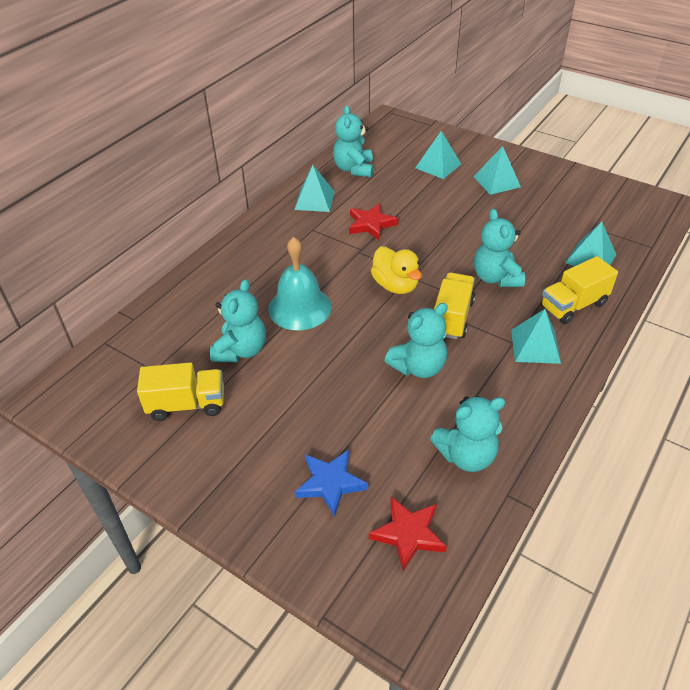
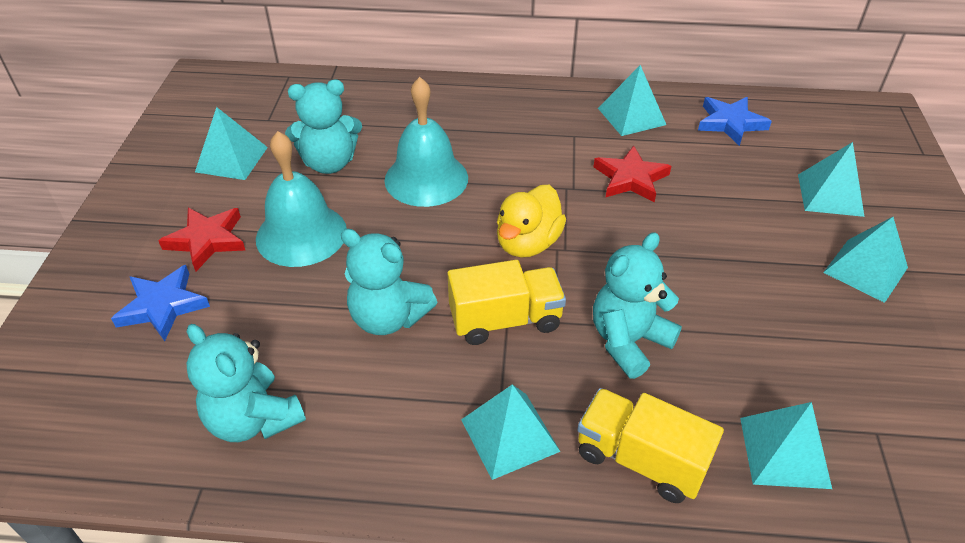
camera: 60 degrees right, 0 degrees up
yellow truck [137,362,224,421] -> turquoise pyramid [195,107,268,180]
turquoise teddy bear [333,105,373,177] -> blue star [698,97,772,146]
red star [369,497,447,571] -> red star moved to [158,208,245,271]
none -> turquoise bell [256,131,347,267]

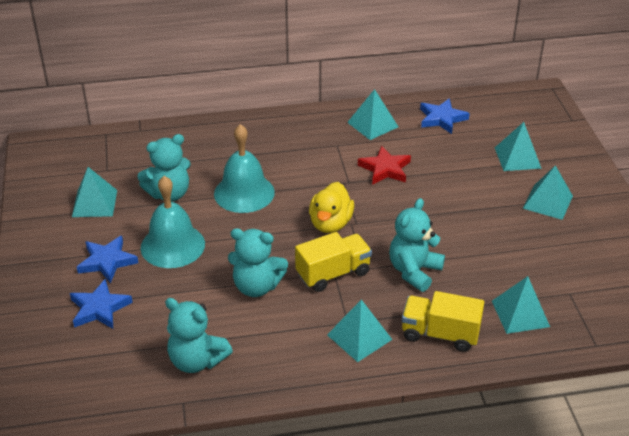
camera: 15 degrees left, 5 degrees down
red star [158,208,245,271] -> blue star [77,236,138,283]

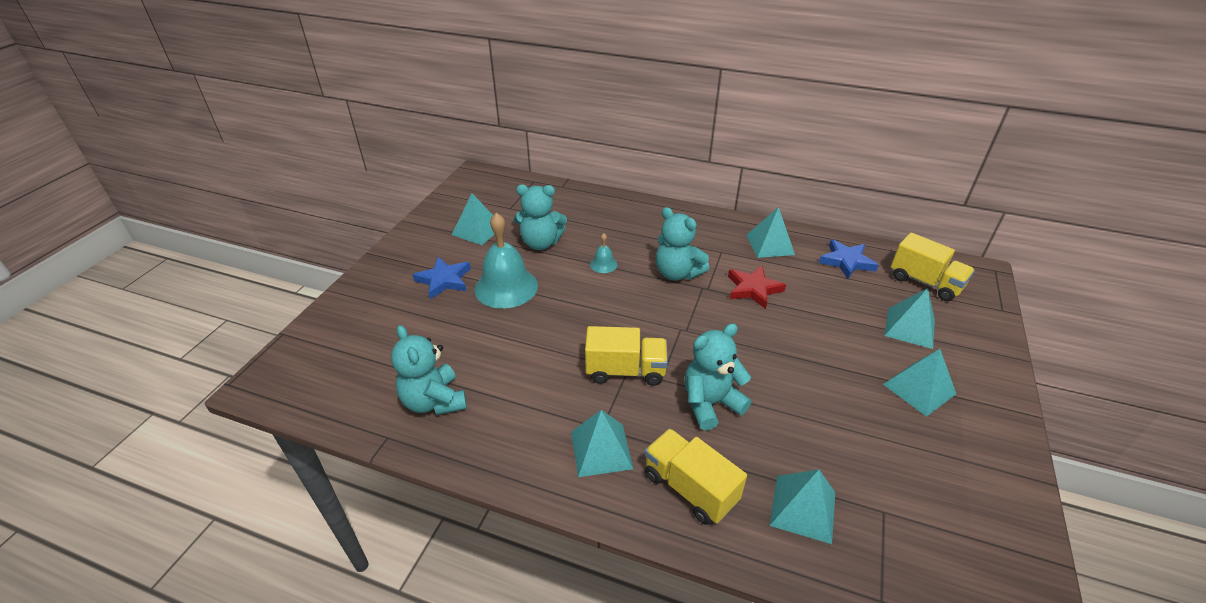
camera: 30 degrees right, 0 degrees up
blue star [70,279,133,329] -> none
turquoise bell [214,124,275,213] -> turquoise bell [590,233,618,273], size x0.45
turquoise teddy bear [228,228,288,297] -> turquoise teddy bear moved to [656,207,709,280]
yellow duck [309,182,354,233] -> none
none -> yellow truck [891,233,975,301]

